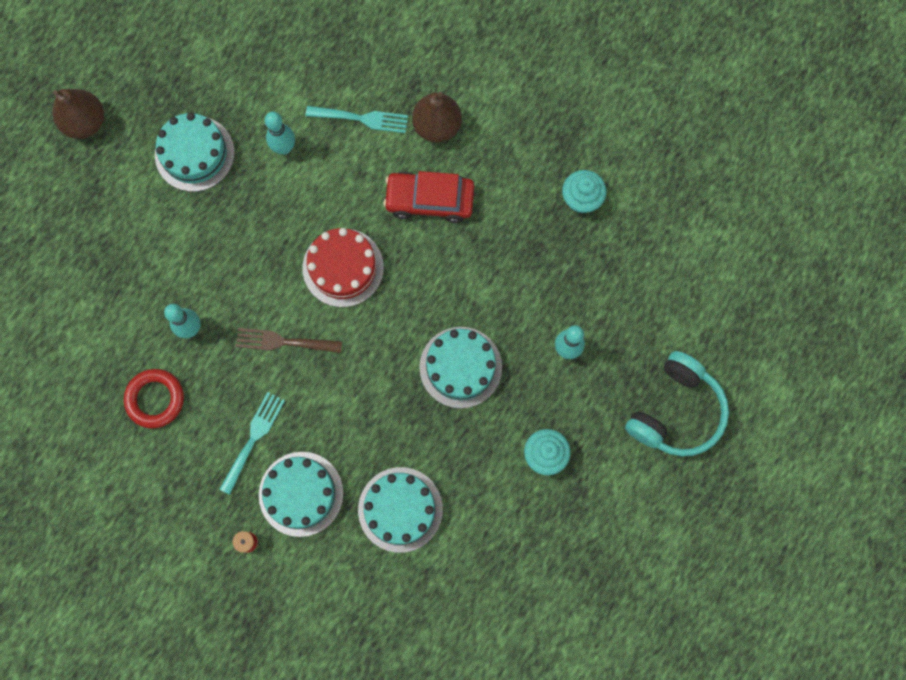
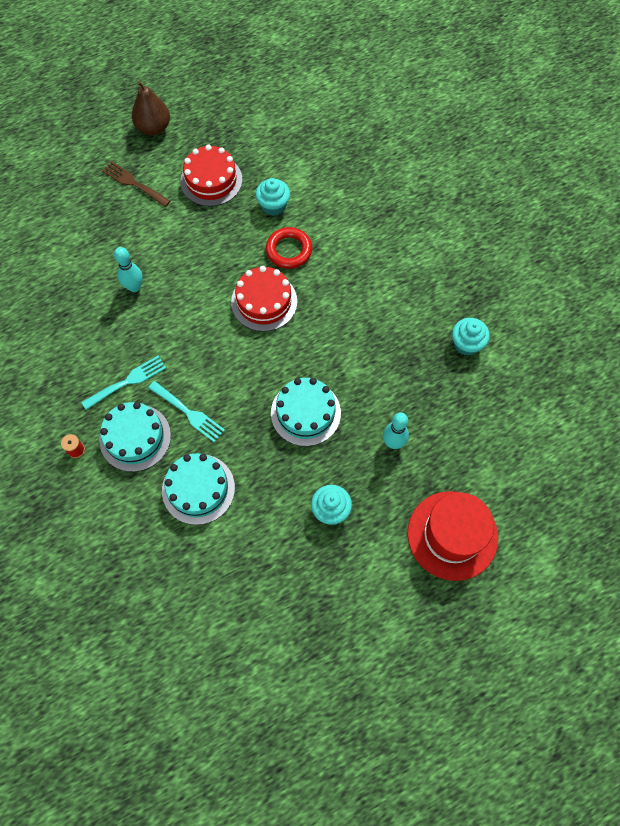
camera: 30 degrees right, 10 degrees down
red ring [124,369,184,429] -> red ring moved to [266,227,312,269]
turquoise cake [155,113,235,192] -> red cake [180,145,242,206]
brown fork [236,328,342,353] -> brown fork moved to [102,161,170,207]
turquoise bowling pin [265,112,295,155] -> turquoise cupcake [255,178,290,216]
turquoise fork [306,106,408,133] -> turquoise fork moved to [148,381,225,442]
red car [383,171,474,223] -> none
brown pear [412,92,462,143] -> none
turquoise headphones [625,351,729,456] -> red hat [407,491,498,581]

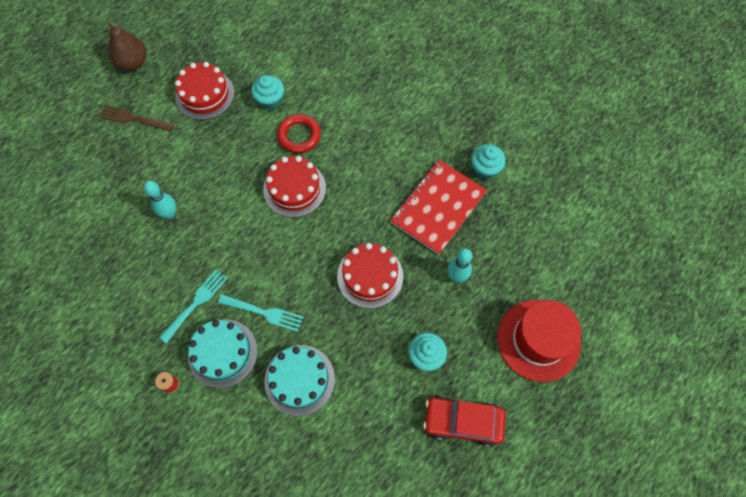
camera: 20 degrees left, 0 degrees up
turquoise cake [271,378,341,446] -> red cake [337,243,403,308]
none -> red notebook [390,160,487,255]
none -> red car [423,396,506,447]

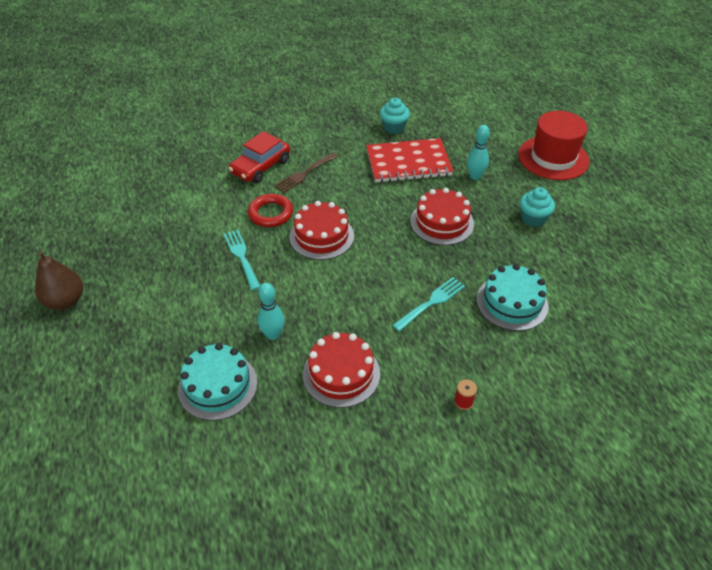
camera: 60 degrees left, 20 degrees down
brown fork [99,105,174,132] -> brown fork moved to [274,153,338,193]
turquoise fork [159,270,228,343] -> turquoise fork moved to [224,230,260,290]
red cake [175,62,234,120] -> red cake moved to [303,332,380,408]
turquoise cake [188,319,258,388] -> turquoise cake moved to [178,343,258,421]
turquoise cupcake [251,75,284,110] -> none
red notebook [390,160,487,255] -> red notebook turned 75 degrees counterclockwise [366,138,453,183]
red car [423,396,506,447] -> red car moved to [229,131,290,183]

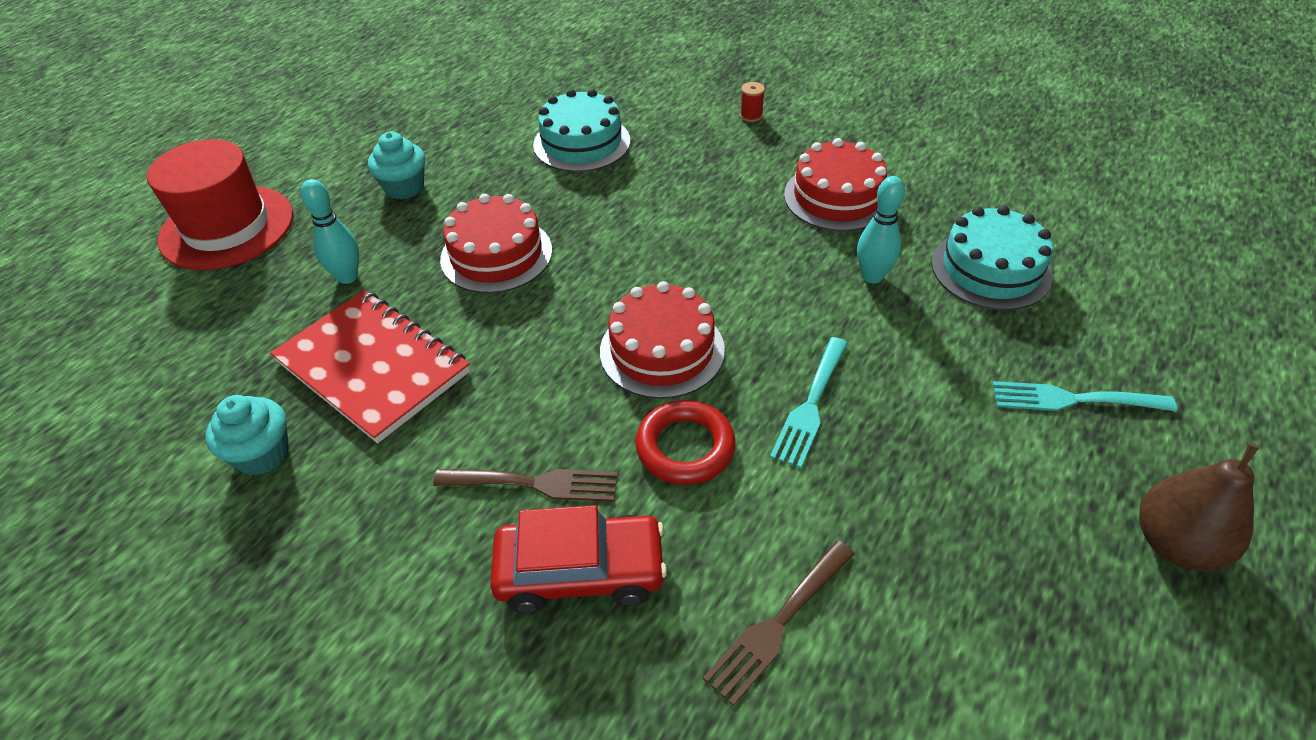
camera: 130 degrees left, 0 degrees up
turquoise fork [392,277,465,332] -> turquoise fork moved to [992,381,1177,411]
none -> brown fork [703,541,855,706]

